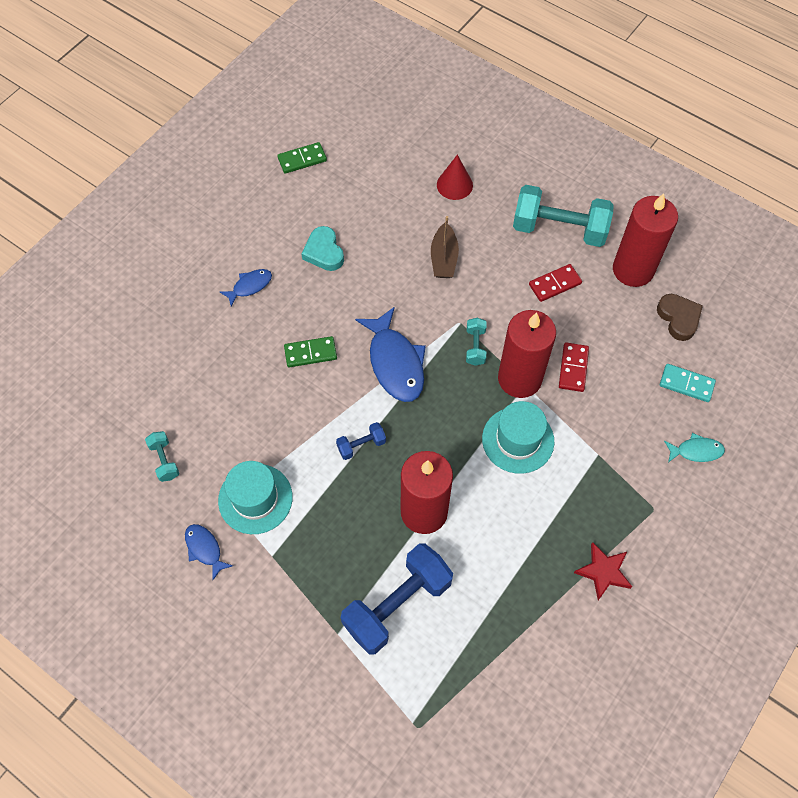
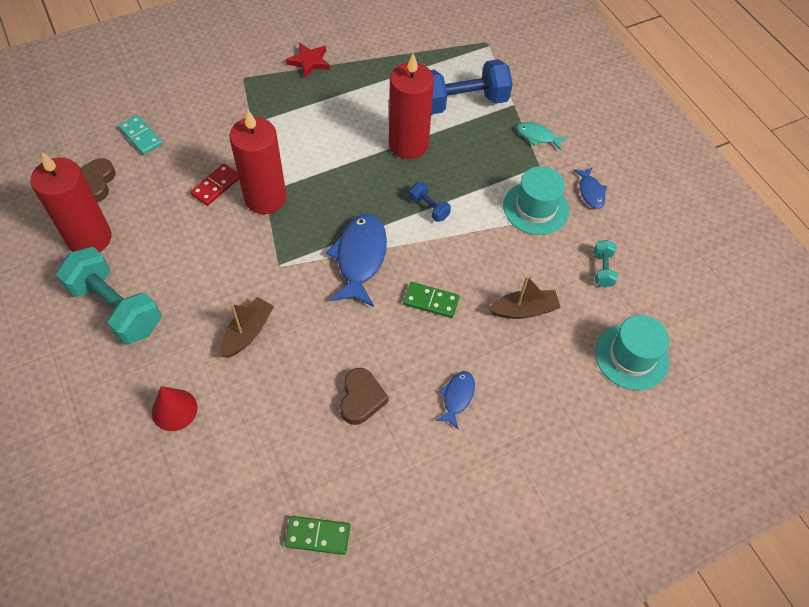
camera: 155 degrees left, 5 degrees down
blue fish [220,269,272,307] -> blue fish turned 120 degrees clockwise [435,371,475,430]
turquoise heart [301,226,344,271] -> brown heart [340,368,389,425]
blue dumbbell [336,422,386,460] -> blue dumbbell turned 45 degrees clockwise [409,182,451,222]
turquoise dumbbell [466,318,487,366] -> none
turquoise hat [482,401,554,474] -> turquoise hat moved to [595,315,670,390]
red domino [529,264,582,302] -> none
turquoise fish [664,433,725,463] -> turquoise fish moved to [517,122,567,151]
none -> brown boat [488,275,561,319]

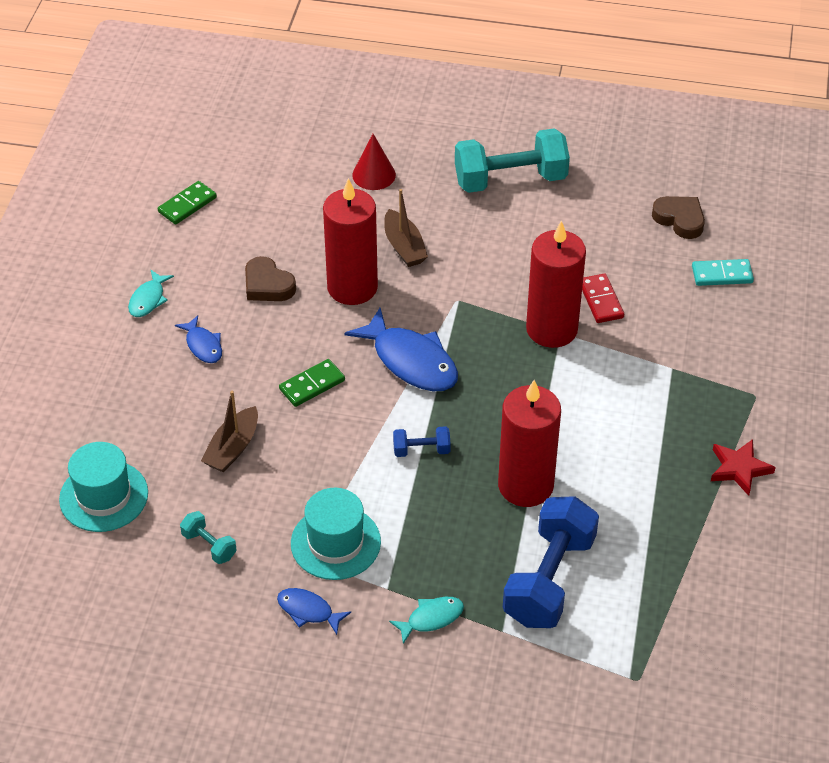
camera: 130 degrees right, 10 degrees down
red candle [31,152,112,252] -> red candle moved to [323,178,378,305]
none -> turquoise fish [128,270,174,317]

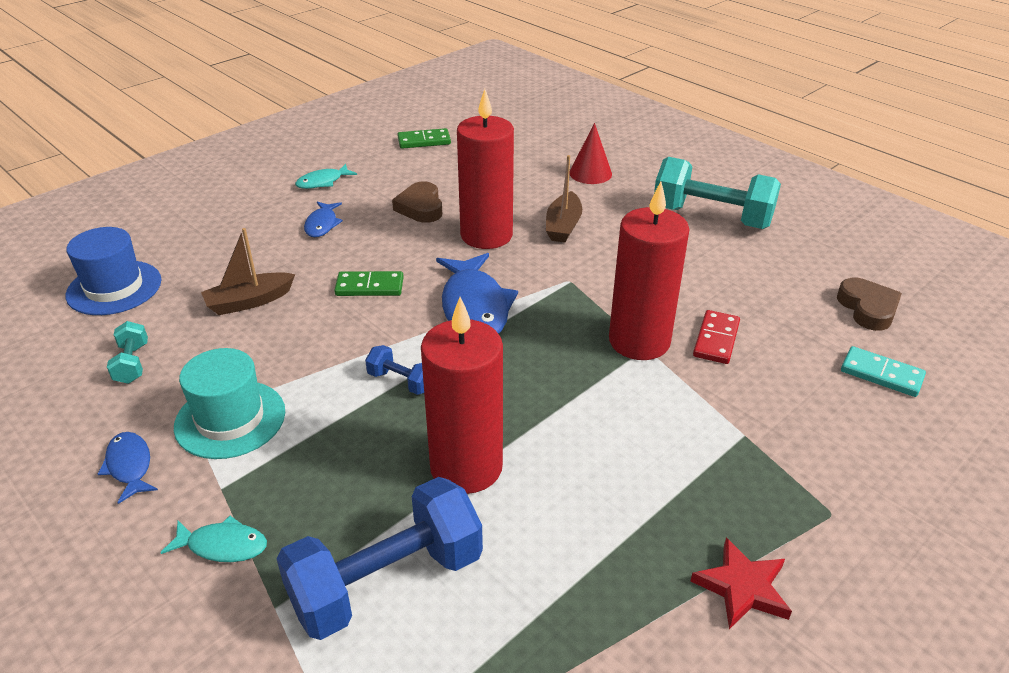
camera: 35 degrees right, 10 degrees down
turquoise hat [59,442,148,532] -> blue hat [65,227,161,315]

